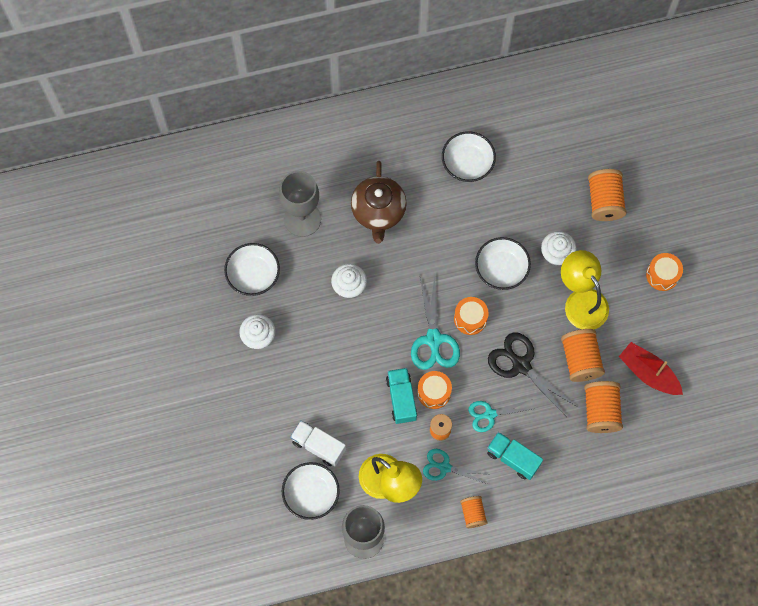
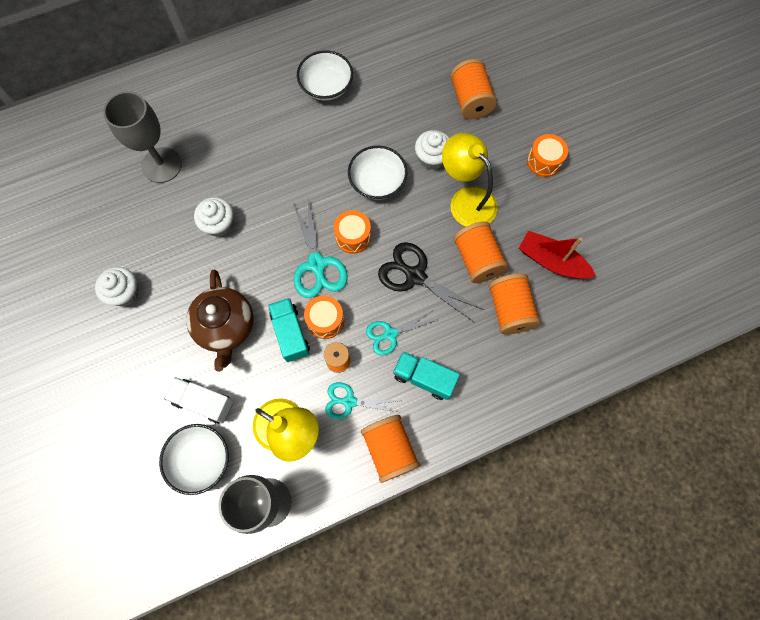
camera: 10 degrees left, 0 degrees up
white bowl [224,243,280,296] -> none
brown teapot [351,161,407,244] -> brown teapot moved to [186,270,254,372]
orange spool [460,496,488,528] -> orange spool [361,415,420,483], size x1.66

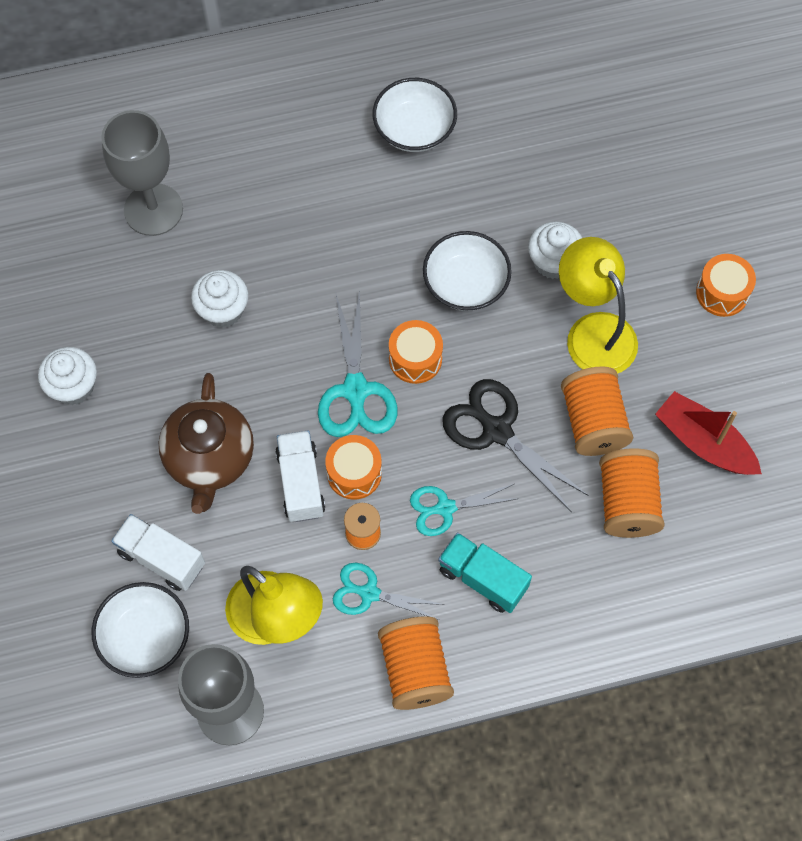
camera: 10 degrees right, 5 degrees down
turquoise truck [268,298,310,362] -> white truck [275,430,325,522]
orange spool [450,59,497,119] -> none

